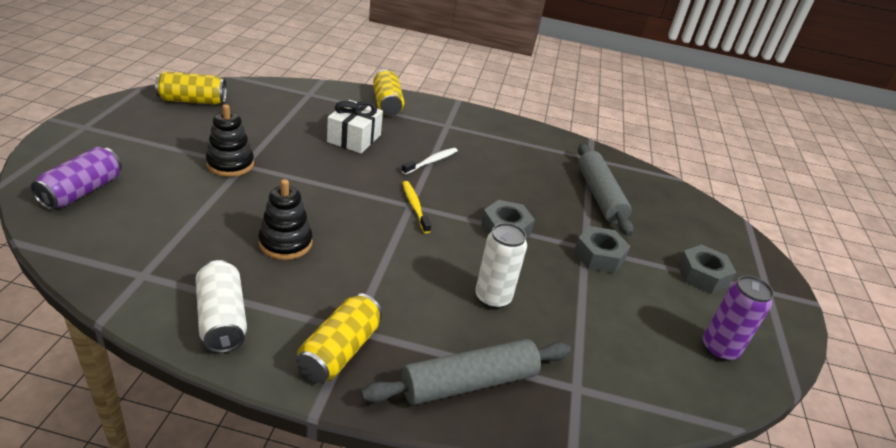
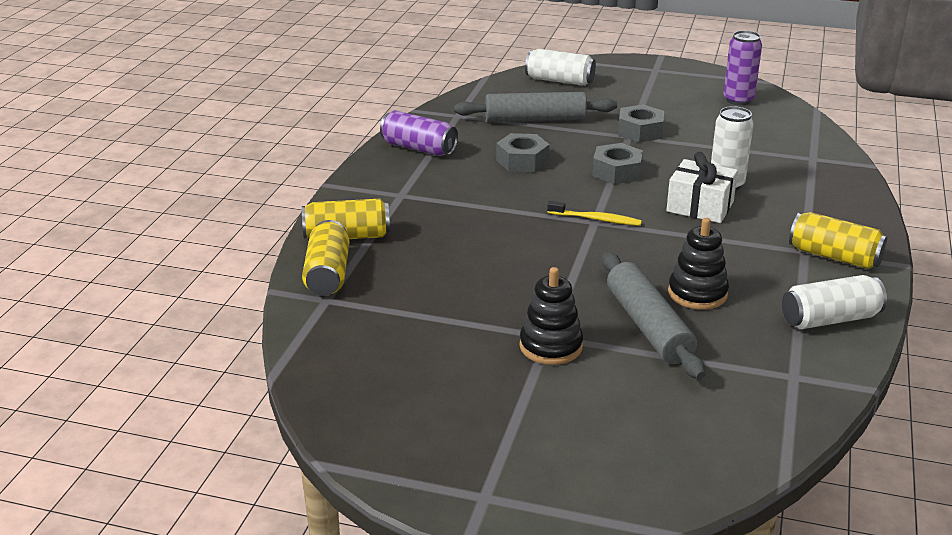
camera: 80 degrees left, 5 degrees down
purple can [31,147,122,210] -> purple can moved to [380,110,458,156]
yellow can [155,71,227,105] -> yellow can moved to [302,220,350,296]
white gift [327,100,383,154] -> white gift moved to [666,152,738,223]
grey rolling pin [361,339,571,405] -> grey rolling pin moved to [602,252,705,379]
white toothbrush [402,148,458,175] -> none
yellow toothbrush [402,181,431,233] -> yellow toothbrush turned 150 degrees counterclockwise [547,201,642,226]
grey nut [677,245,737,294] -> grey nut moved to [496,133,550,172]
none -> white can [525,49,596,86]

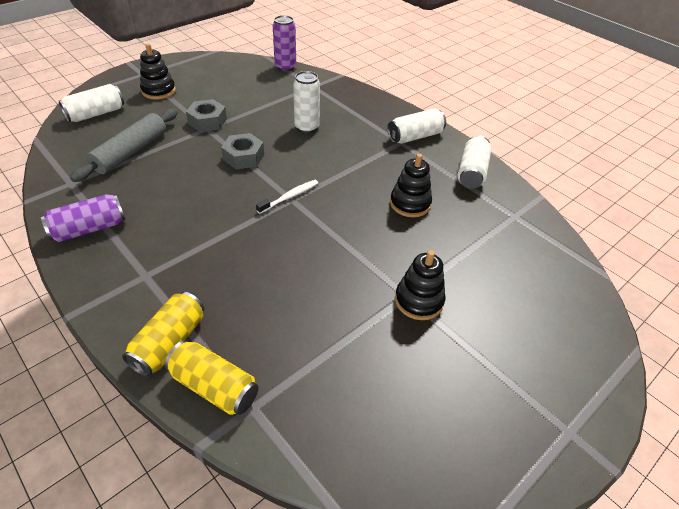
camera: 60 degrees left, 15 degrees up
grey nut [496,133,550,172] -> none
yellow toothbrush [547,201,642,226] -> white toothbrush [256,180,318,214]
grey rolling pin [602,252,705,379] -> none
white gift [666,152,738,223] -> none
purple can [723,31,762,105] -> purple can moved to [273,15,296,71]
yellow can [789,212,887,269] -> white can [387,108,446,144]
none -> black stacking toy [140,43,176,100]

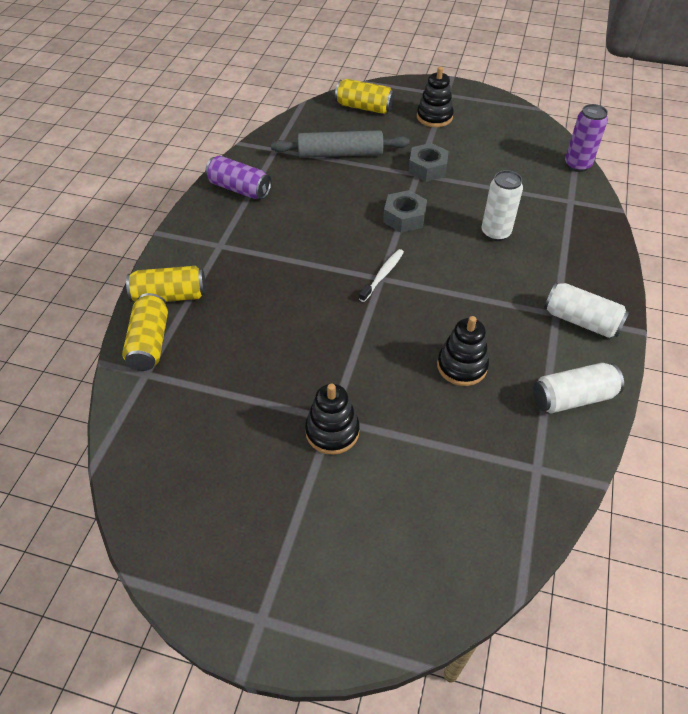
camera: 60 degrees right, 5 degrees up
white can [59,84,124,122] -> yellow can [335,79,395,114]
white toothbrush [256,180,318,214] -> white toothbrush turned 75 degrees counterclockwise [359,249,404,302]

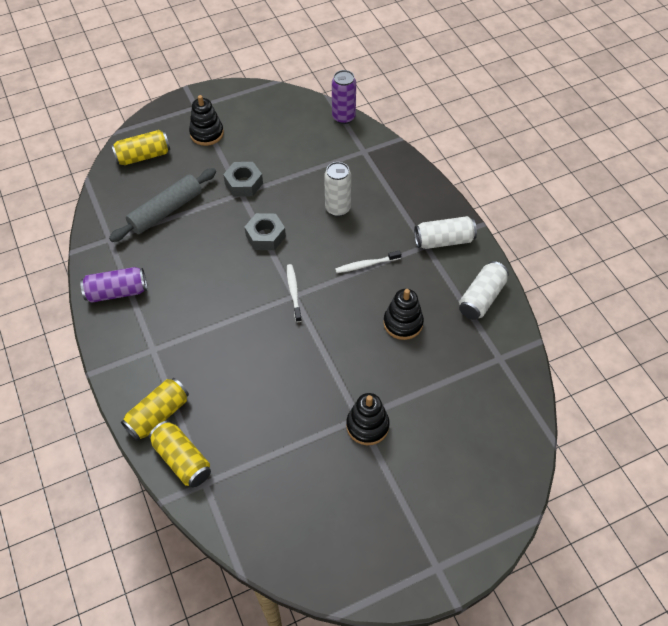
camera: 40 degrees left, 5 degrees up
none -> white toothbrush [335,250,401,273]

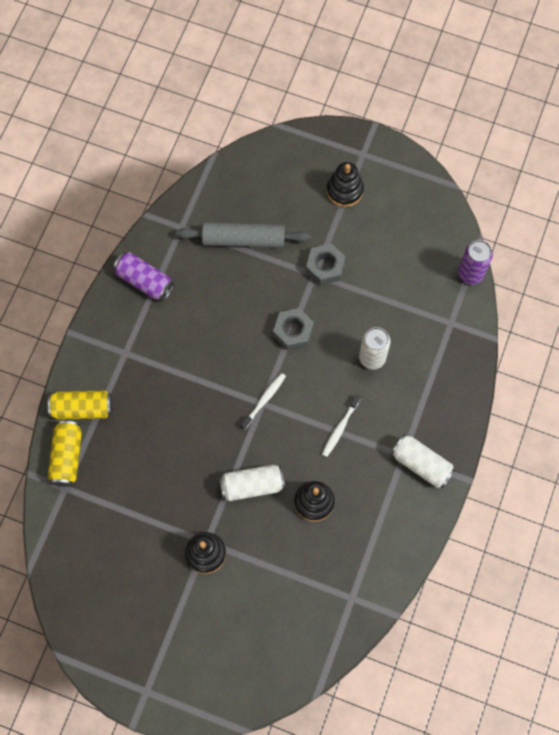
camera: 45 degrees right, 15 degrees up
yellow can [111,130,170,165] -> none
white toothbrush [335,250,401,273] -> white toothbrush turned 90 degrees counterclockwise [322,395,361,457]
white can [459,261,509,320] -> white can moved to [219,465,285,501]

